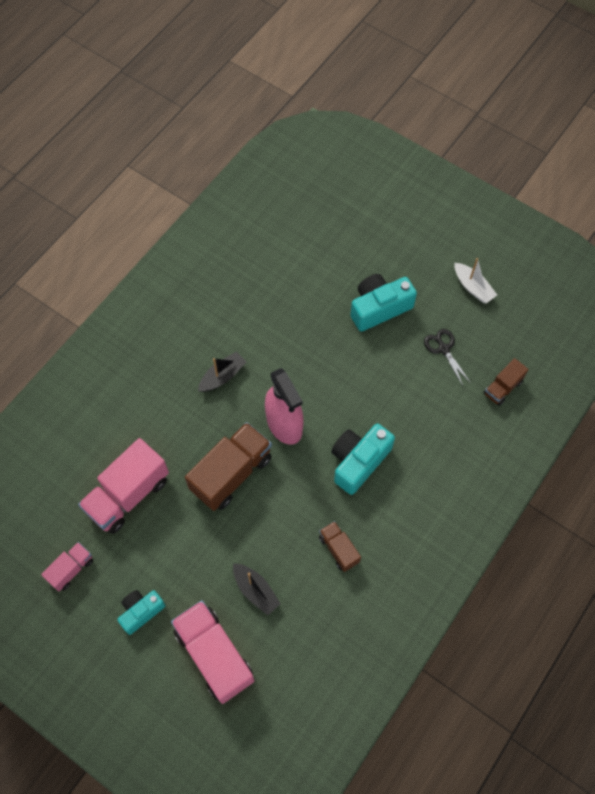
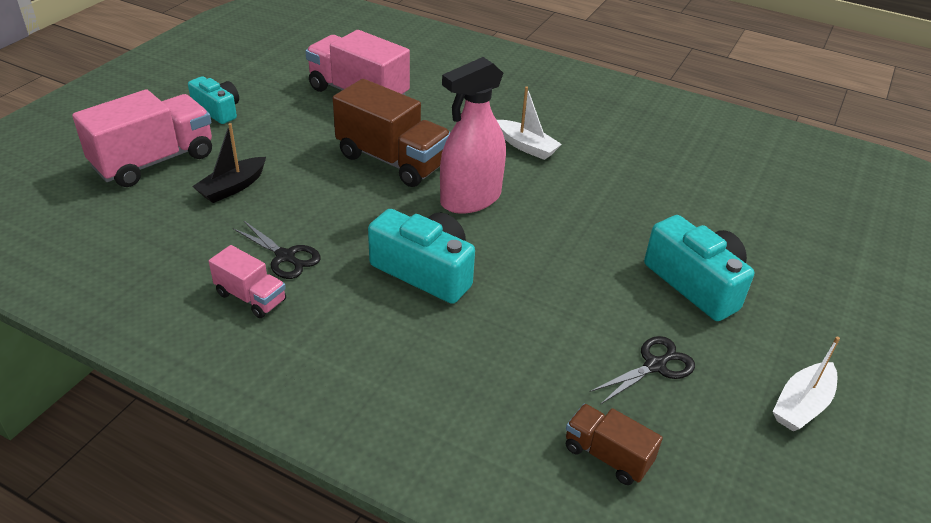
camera: 80 degrees right, 25 degrees down
pink truck [41,542,93,591] -> pink truck moved to [209,245,286,318]
black boat [198,351,246,392] -> white boat [497,86,562,160]
brown truck [319,521,361,572] -> black scissors [233,221,321,279]

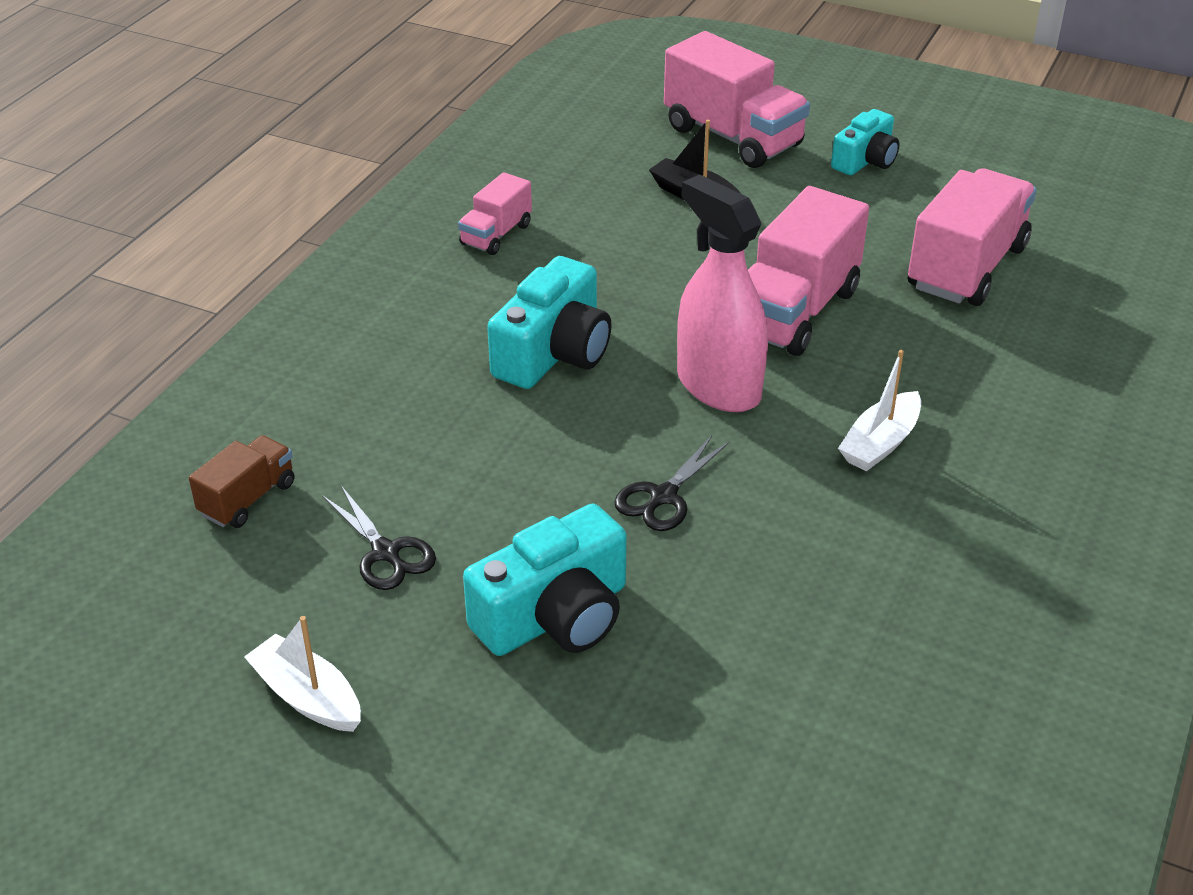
camera: 90 degrees right, 0 degrees up
black scissors [233,221,321,279] -> black scissors moved to [614,435,730,531]
brown truck [333,79,451,187] -> pink truck [748,186,869,356]

